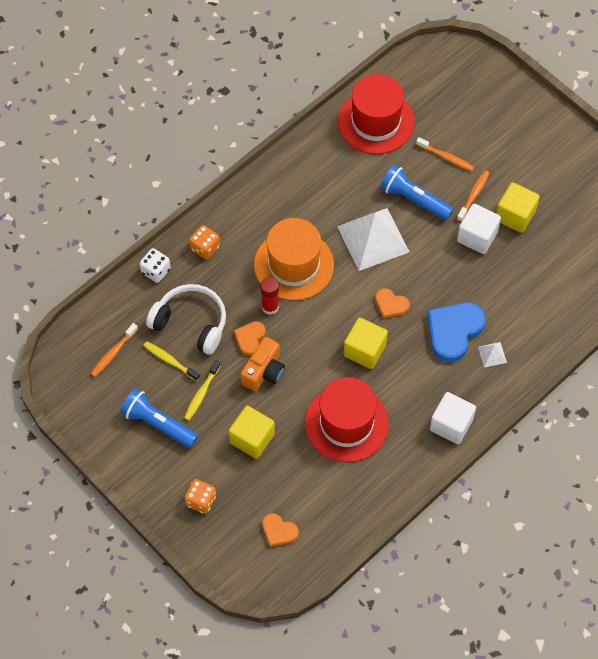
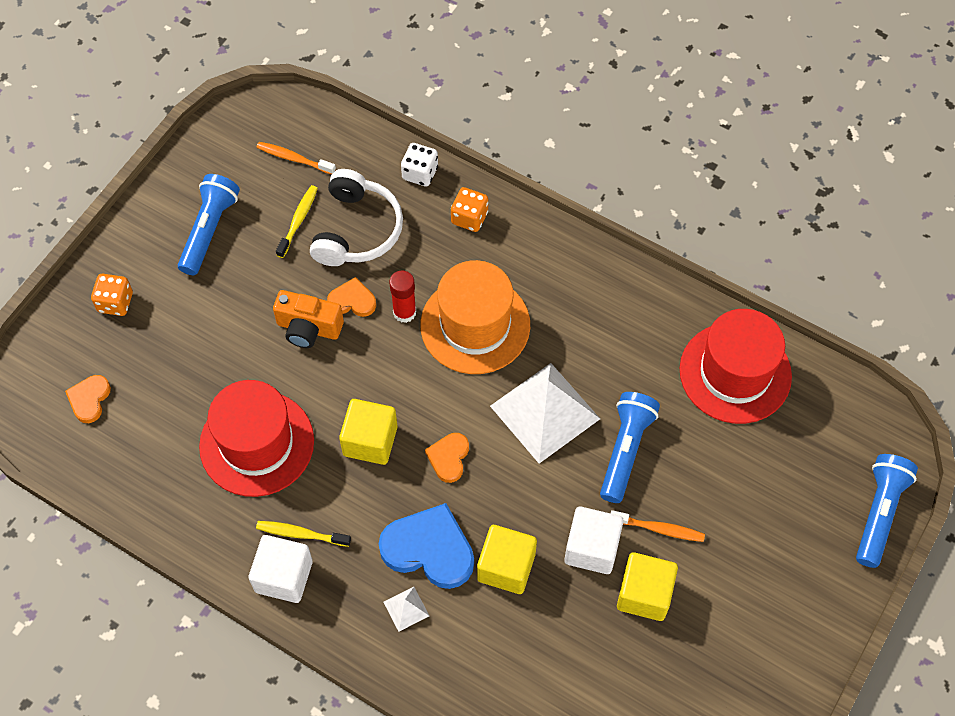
camera: 75 degrees right, 0 degrees up
yellow toothbrush [184,360,221,420] -> yellow toothbrush moved to [256,521,351,547]
yellow cube [229,406,275,459] -> yellow cube moved to [477,525,537,594]
orange toothbrush [416,137,474,171] -> none
none -> blue flashlight [856,454,918,568]

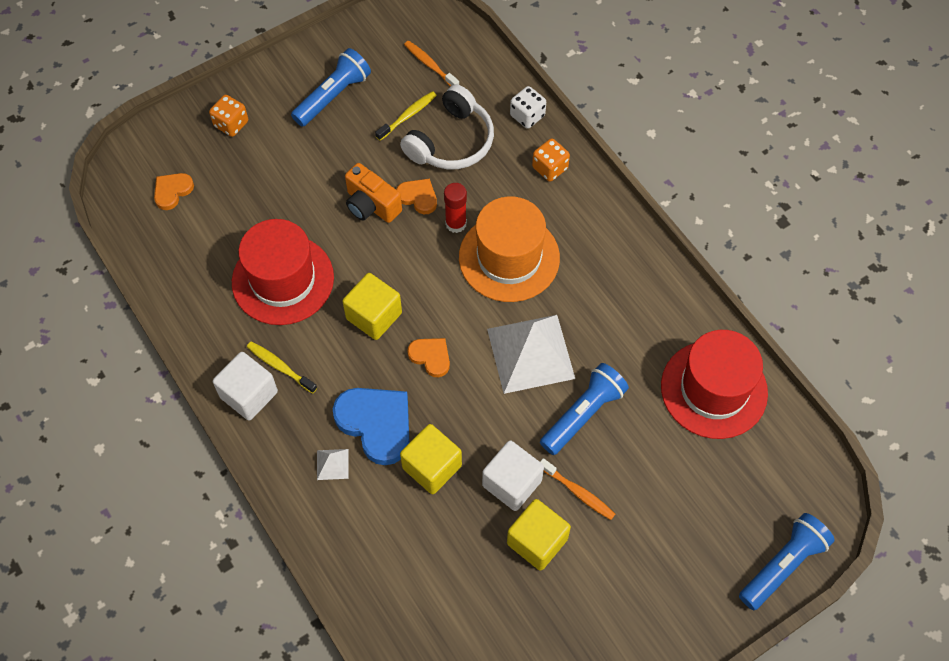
camera: 25 degrees right, 0 degrees up
orange heart [425,433,469,483] -> orange heart turned 90 degrees clockwise [407,338,450,377]

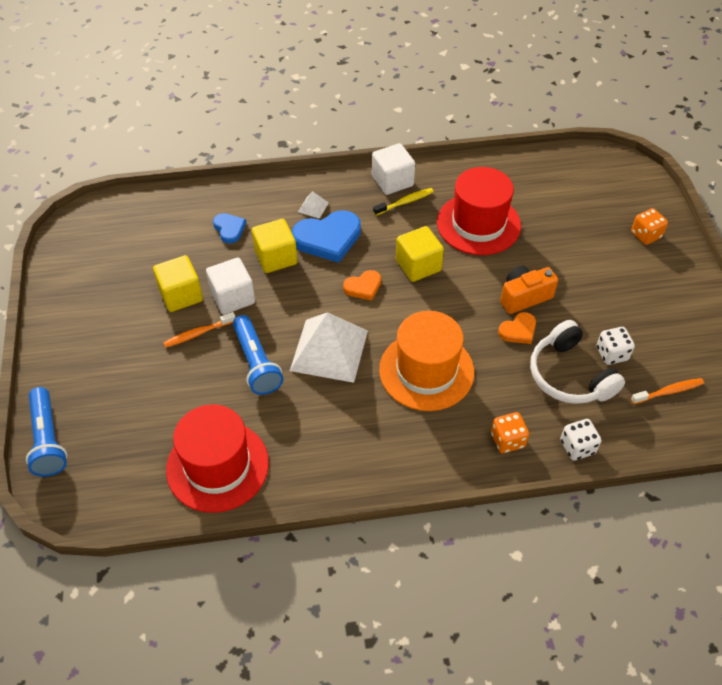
camera: 115 degrees right, 10 degrees down
orange heart [154,173,194,210] -> none
blue flashlight [291,48,371,127] -> none
yellow toothbrush [375,91,437,141] -> white dice [597,327,635,365]
red glue stick [444,183,467,233] -> none
none -> blue heart [213,213,246,244]

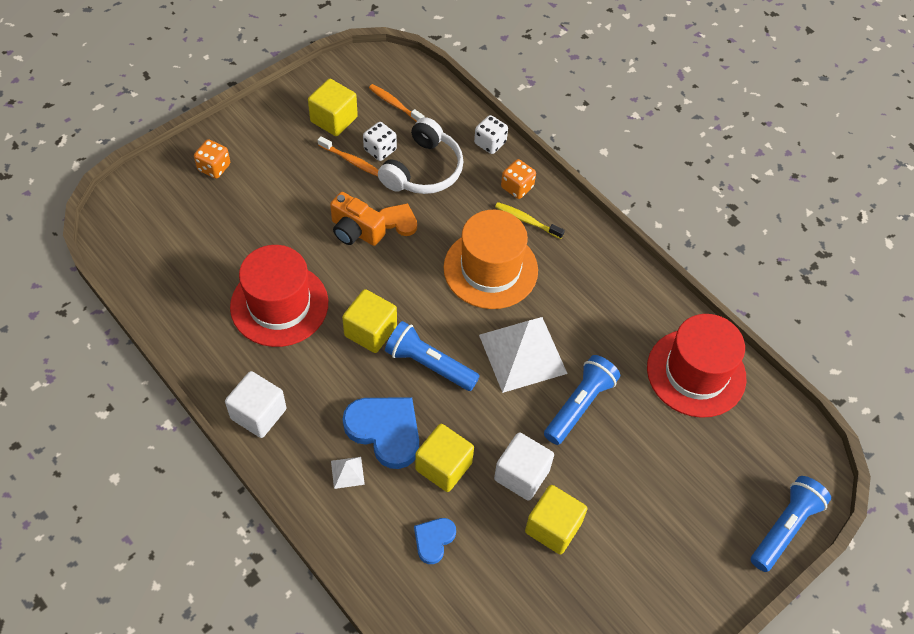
camera: 125 degrees left, 5 degrees up
orange toothbrush [163,312,236,348] -> orange toothbrush moved to [318,136,378,176]
orange heart [343,270,381,301] -> blue flashlight [385,321,480,391]
yellow toothbrush [373,188,434,216] -> yellow toothbrush moved to [495,202,565,239]
none -> yellow cube [308,79,358,136]

